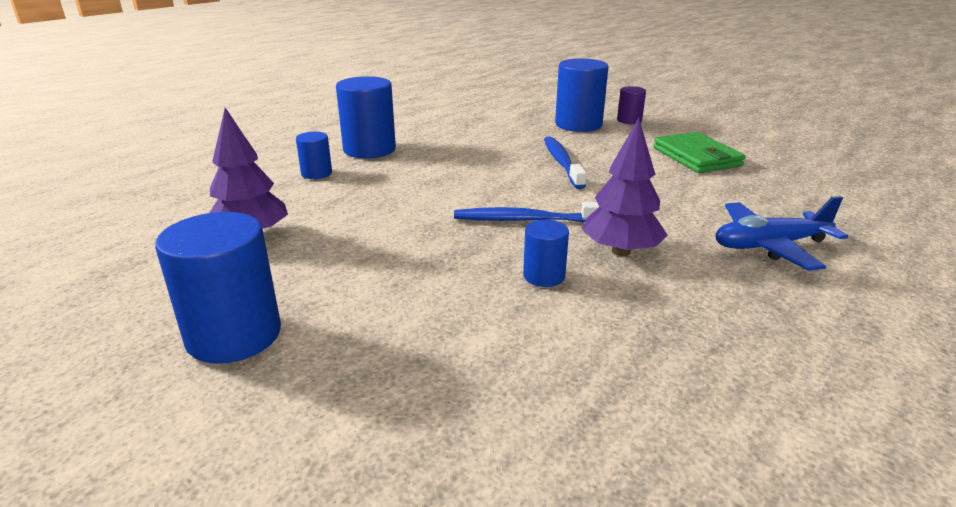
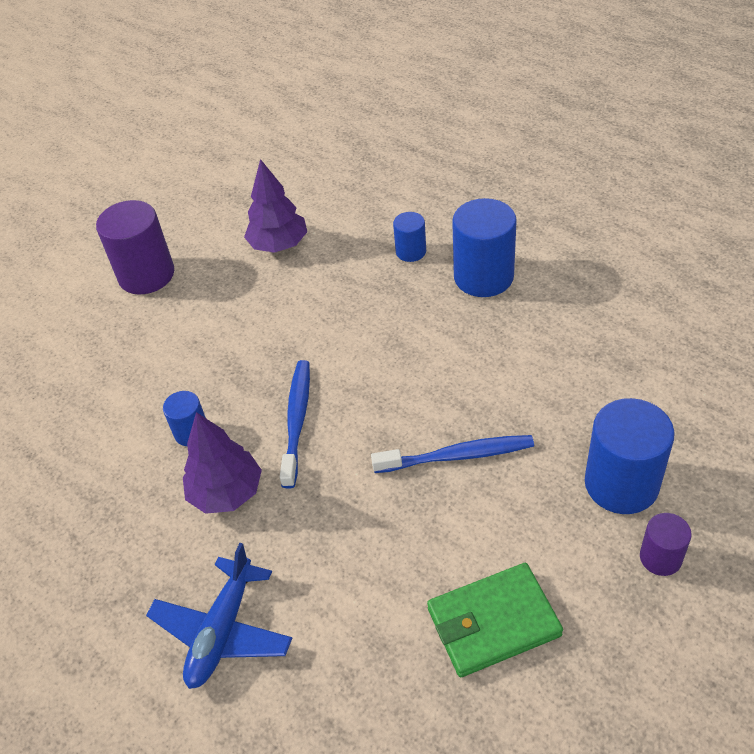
camera: 95 degrees right, 20 degrees up
blue cylinder [155,212,281,364] -> purple cylinder [96,200,174,295]
blue plane [716,196,848,271] -> blue plane turned 150 degrees counterclockwise [146,543,292,689]

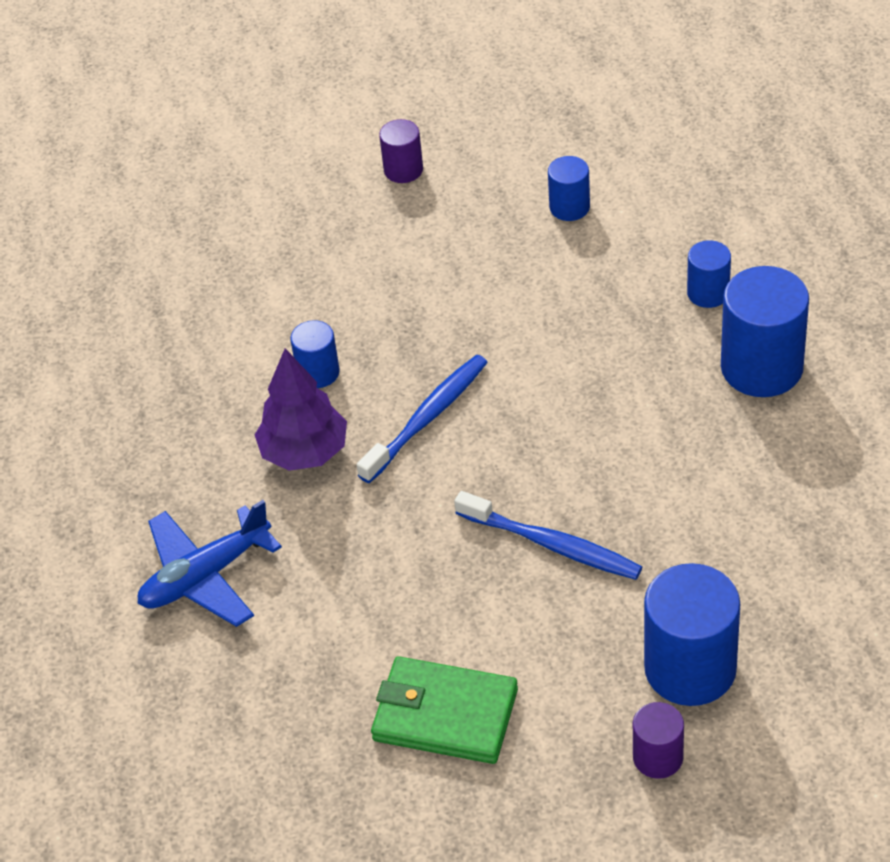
camera: 35 degrees right, 0 degrees up
purple cylinder [96,200,174,295] -> purple cylinder [379,119,423,183], size x0.53
purple tree [244,159,307,253] -> blue cylinder [548,156,590,221]

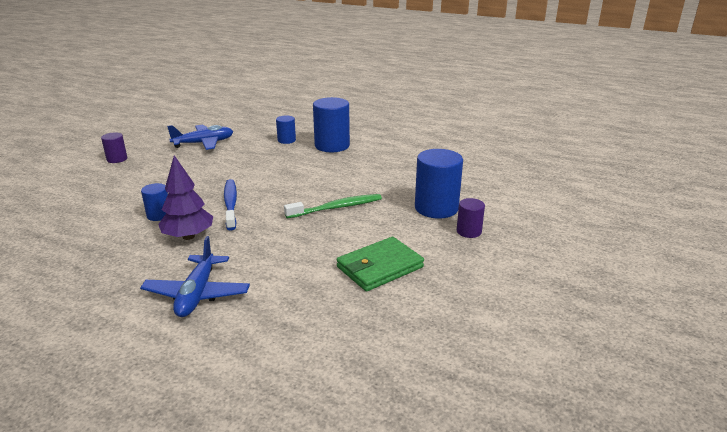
camera: 55 degrees left, 20 degrees down
blue toothbrush [454,491,642,580] -> green toothbrush [284,194,382,218]
blue cylinder [548,156,590,221] -> blue plane [167,125,233,150]

